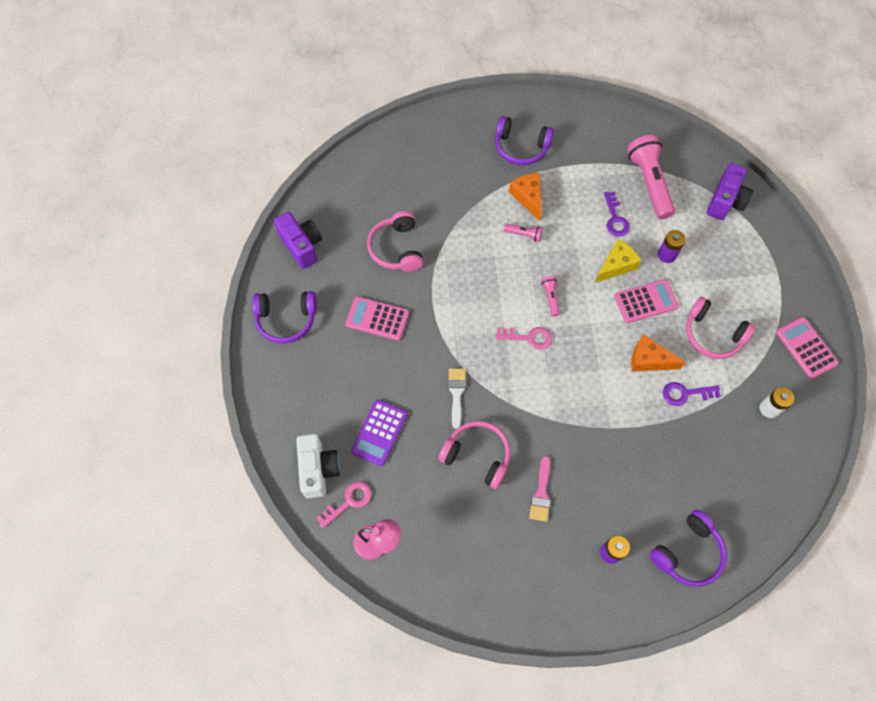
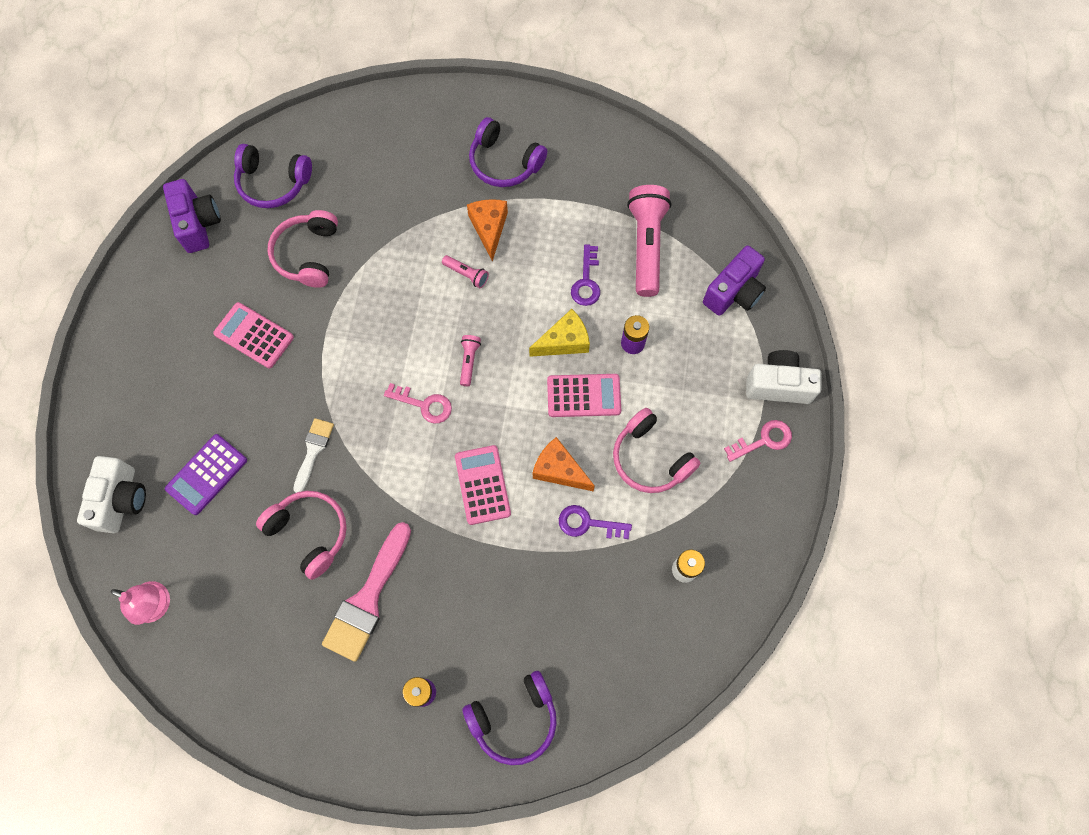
camera: 15 degrees right, 5 degrees up
purple headphones [252,291,317,343] -> purple headphones moved to [234,144,312,208]
pink key [316,481,372,528] -> pink key moved to [724,420,792,462]
pink brush [529,456,551,522] -> pink brush [322,522,411,662], size x1.75
pink calculator [776,317,839,379] -> pink calculator moved to [455,445,511,525]
none -> white camera [746,350,822,404]

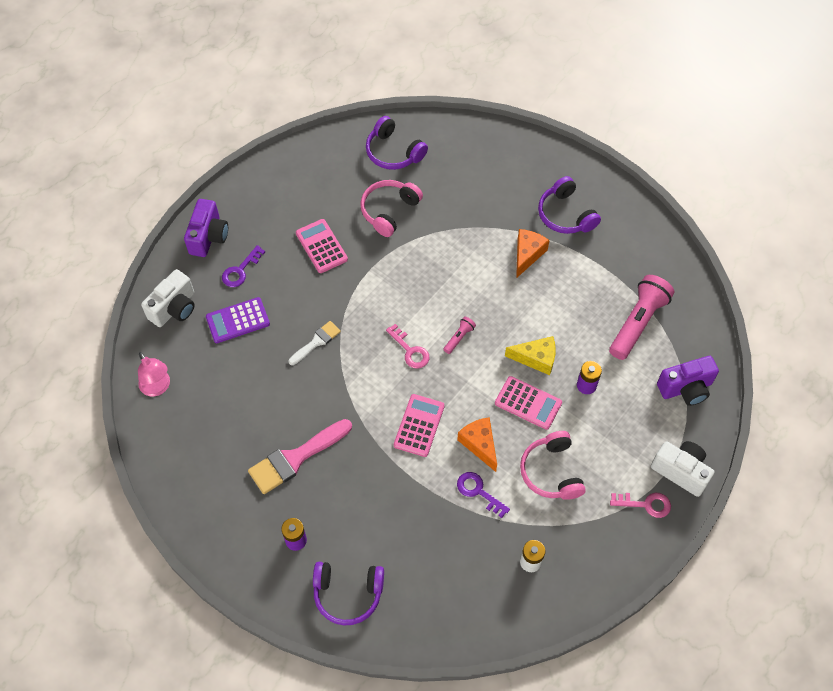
camera: 30 degrees right, 10 degrees down
purple camera [163,179,221,253] -> purple camera moved to [184,199,228,257]
pink headphones [256,491,347,580] -> none
pink flashlight [442,255,489,288] -> none
purple key [571,244,600,306] -> purple key moved to [222,245,265,287]

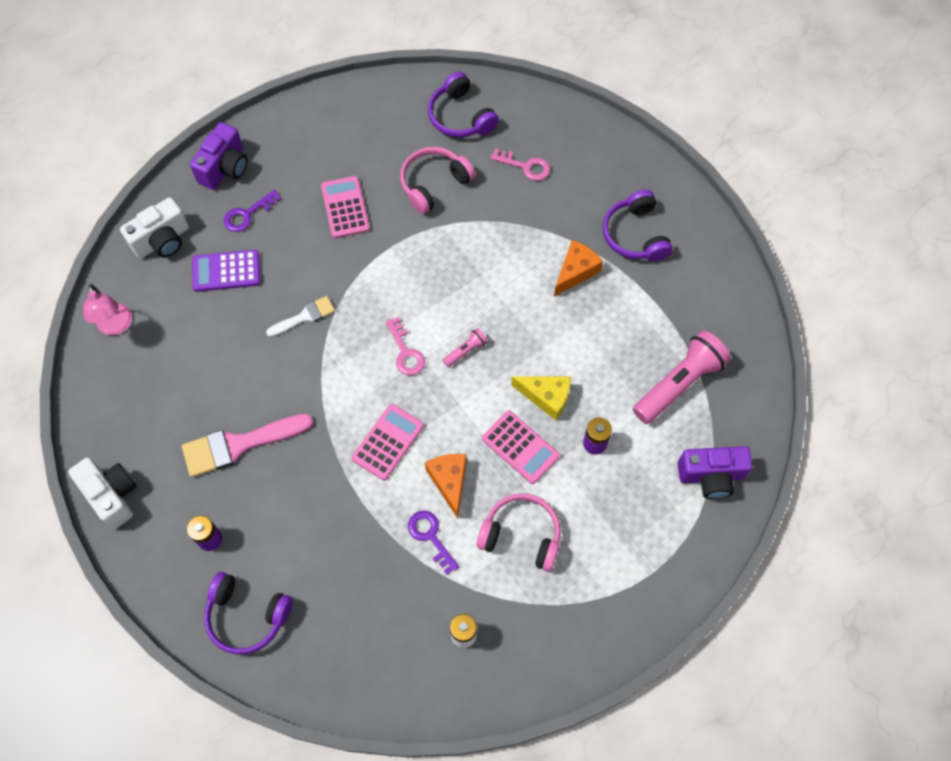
camera: 15 degrees right, 5 degrees up
pink headphones [520,431,586,500] -> pink headphones turned 105 degrees clockwise [477,493,561,571]
pink key [610,493,671,518] -> pink key moved to [490,148,550,181]
white camera [651,441,715,497] -> white camera moved to [68,457,137,529]

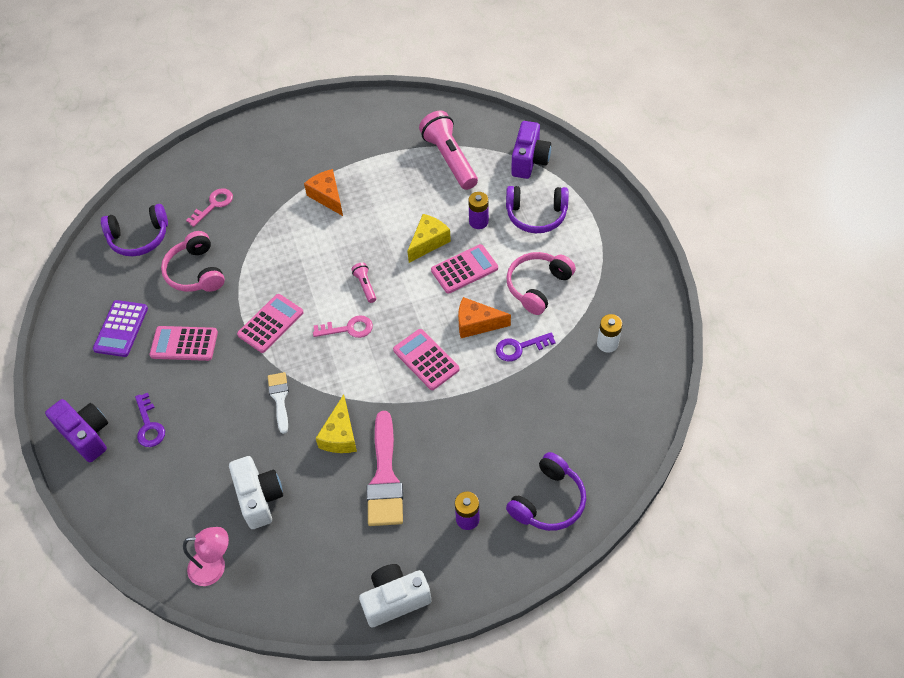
camera: 70 degrees left, 10 degrees down
white camera [120,197,189,259] -> white camera moved to [229,456,283,529]
purple calculator [192,250,260,292] -> purple calculator moved to [93,300,148,357]
purple headphones [603,190,673,261] -> purple headphones moved to [506,186,569,233]
none -> pink calculator [237,294,304,353]
none -> yellow cheese [316,394,357,453]

